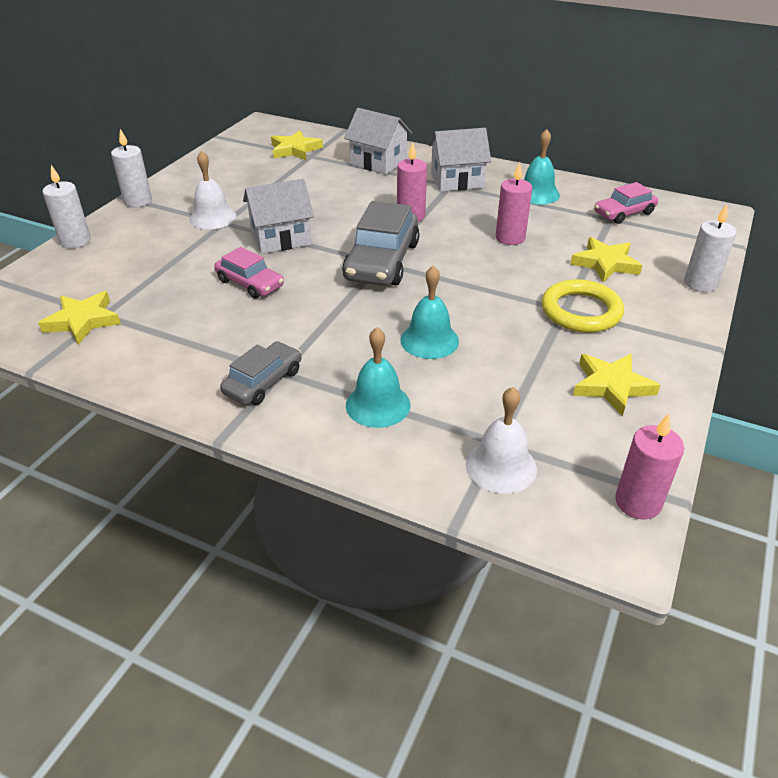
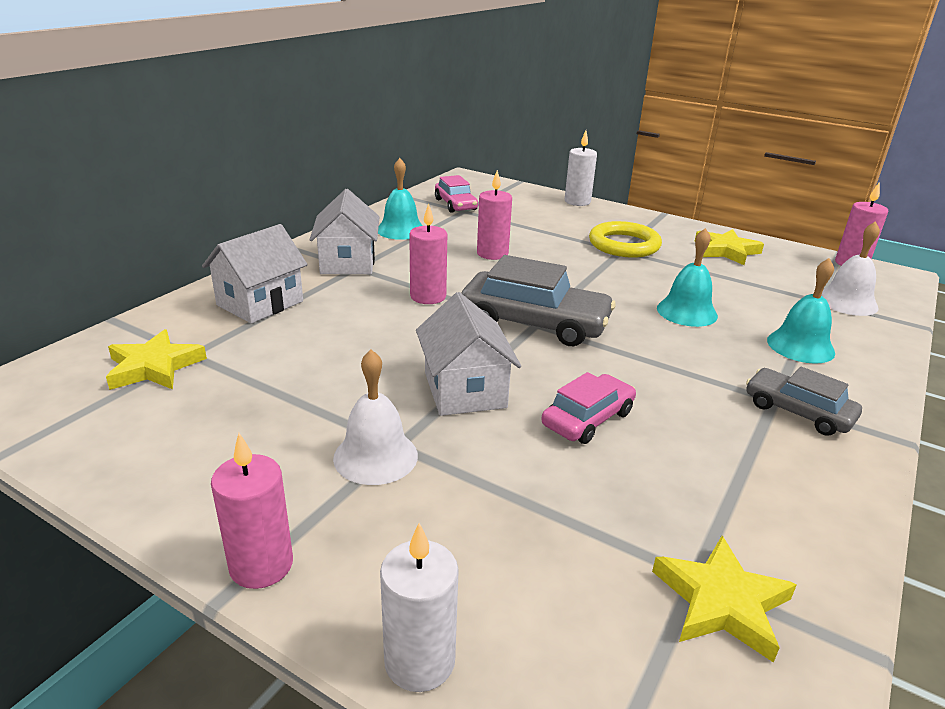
camera: 85 degrees left, 10 degrees down
white candle [111,129,152,207] -> pink candle [211,433,293,589]
yellow star [571,237,643,282] -> none

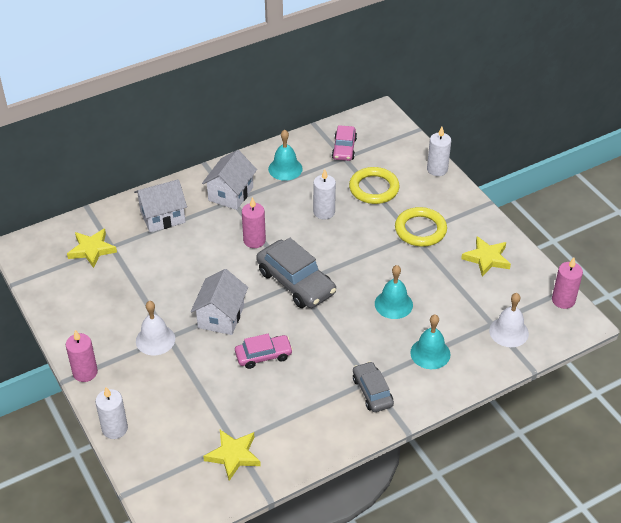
camera: 30 degrees right, 15 degrees up
pink candle [477,170,512,260] -> white candle [313,169,336,220]
none -> yellow ring [349,167,400,204]

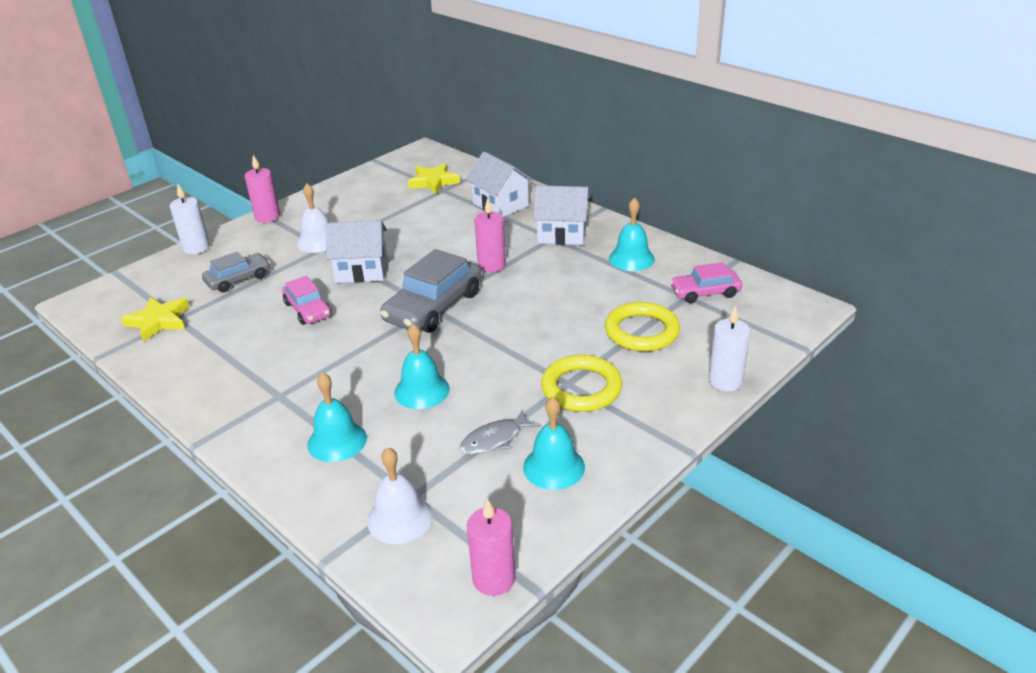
camera: 75 degrees right, 10 degrees down
white candle [313,169,336,220] -> none
grey car [353,361,394,412] -> grey car moved to [202,251,270,293]
yellow star [461,236,511,276] -> turquoise bell [523,397,585,490]
none -> grey fish [460,410,539,454]

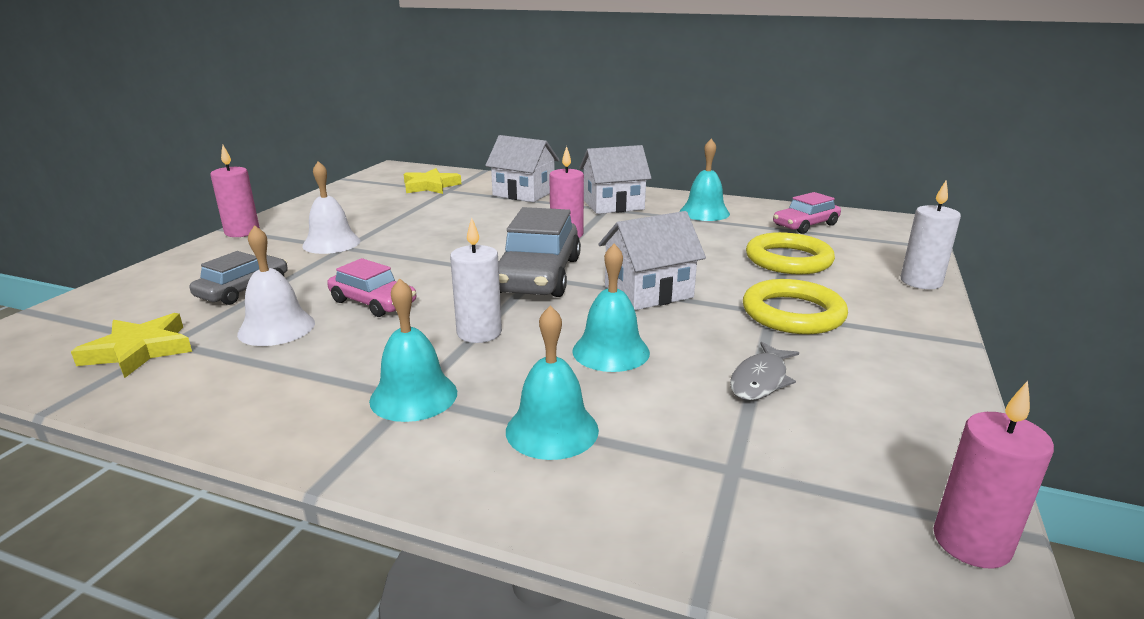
camera: 25 degrees left, 10 degrees down
white candle [170,184,210,254] -> white candle moved to [450,217,502,343]
white house [326,220,387,283] -> white house moved to [599,211,706,310]
white bell [367,447,433,544] -> white bell moved to [237,225,315,346]
turquoise bell [523,397,585,490] -> turquoise bell moved to [369,278,457,422]

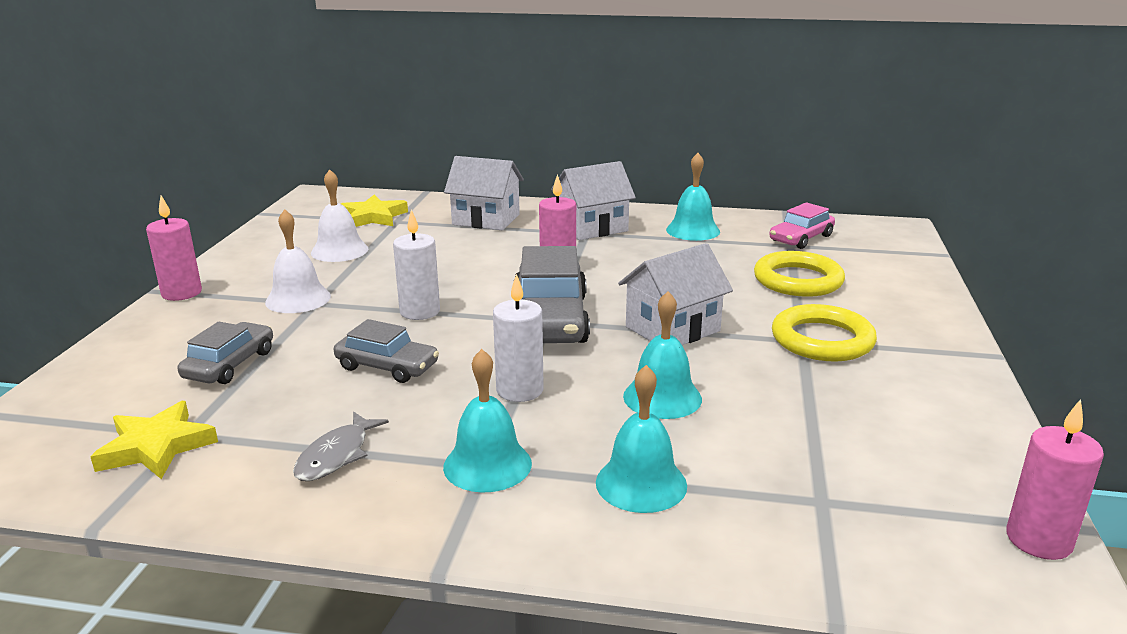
camera: 10 degrees left, 0 degrees up
white bell [237,225,315,346] -> white bell moved to [311,169,368,262]
pink car [327,258,416,317] -> grey car [334,319,439,383]
grey fish [730,342,799,400] -> grey fish moved to [293,412,389,481]
white candle [901,181,961,289] -> white candle moved to [393,209,440,320]

